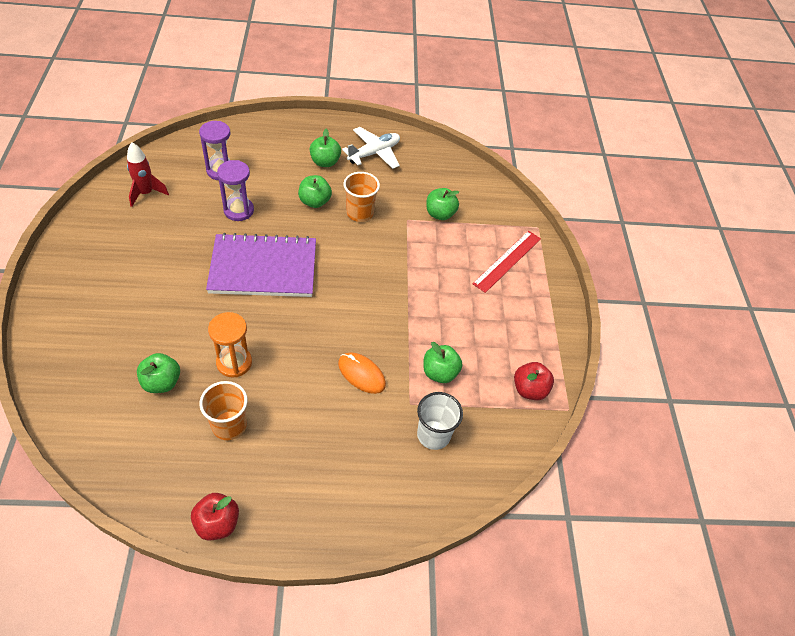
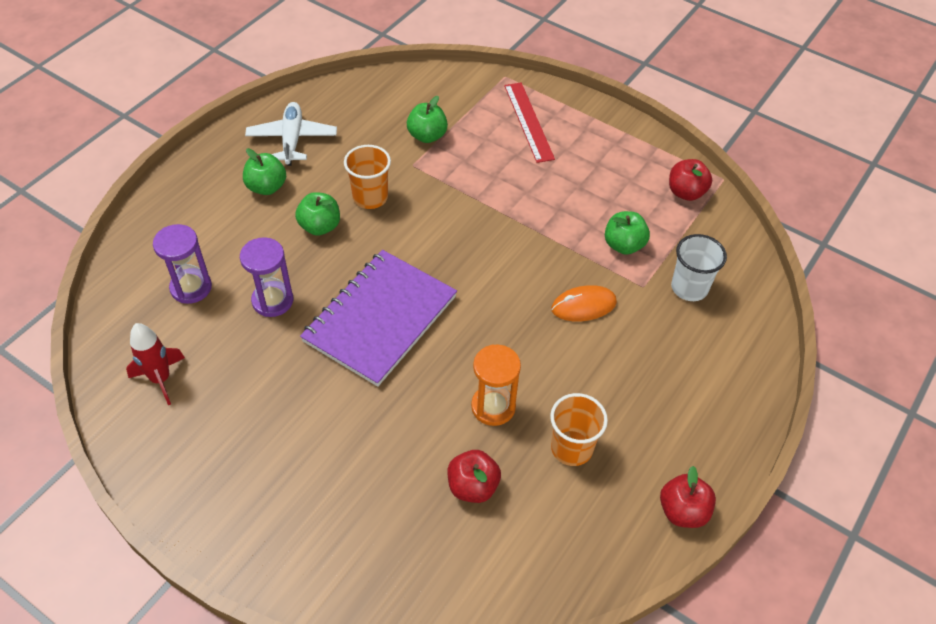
camera: 50 degrees left, 0 degrees up
green apple [137,353,180,393] -> red apple [447,450,501,503]

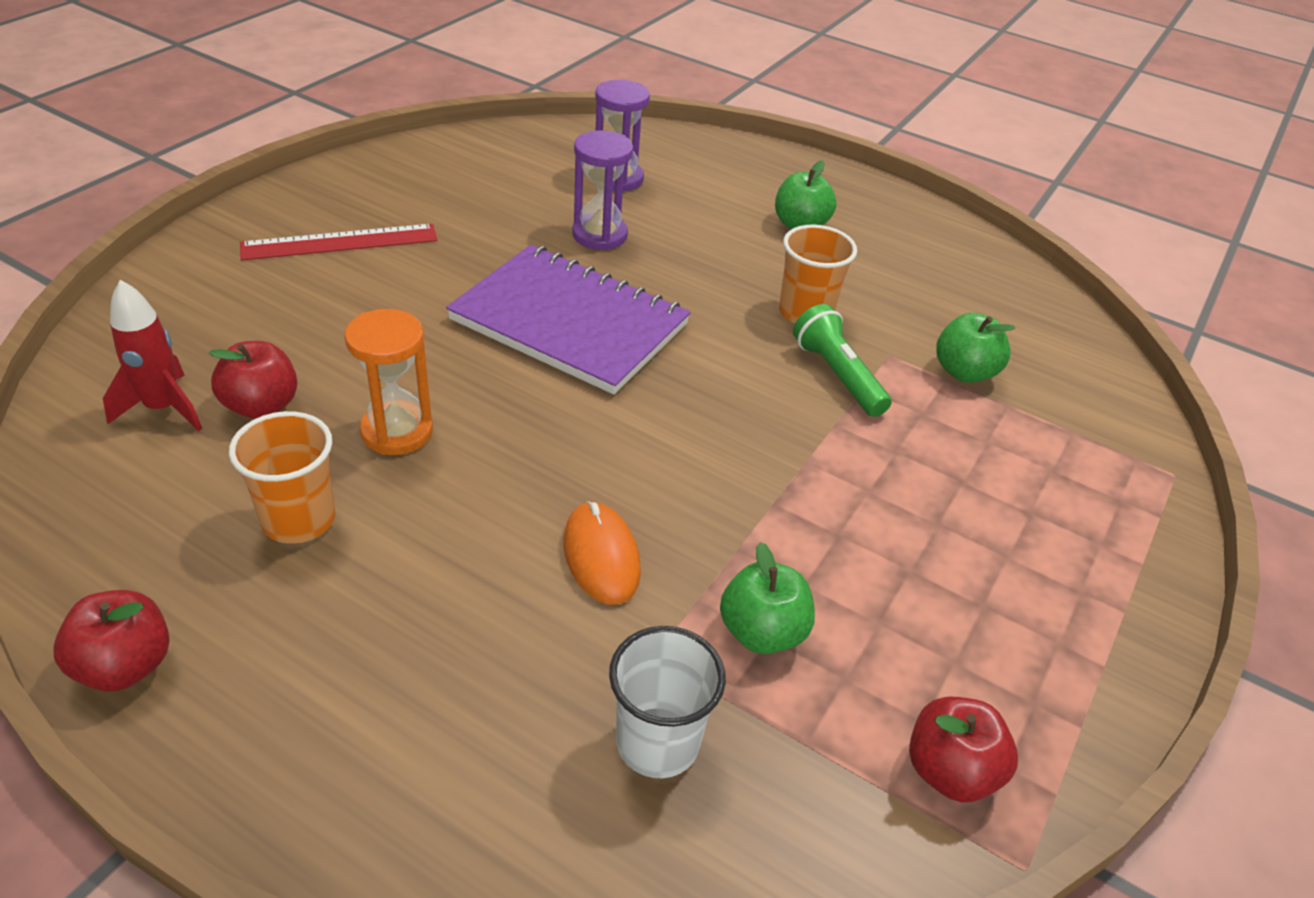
camera: 85 degrees right, 10 degrees down
red rocket [126,323,185,405] -> red rocket moved to [103,280,202,431]
white plane [245,102,337,166] -> none
green apple [295,192,340,236] -> none
red ruler [504,83,555,163] -> red ruler moved to [240,224,438,260]
none -> green flashlight [793,304,892,417]

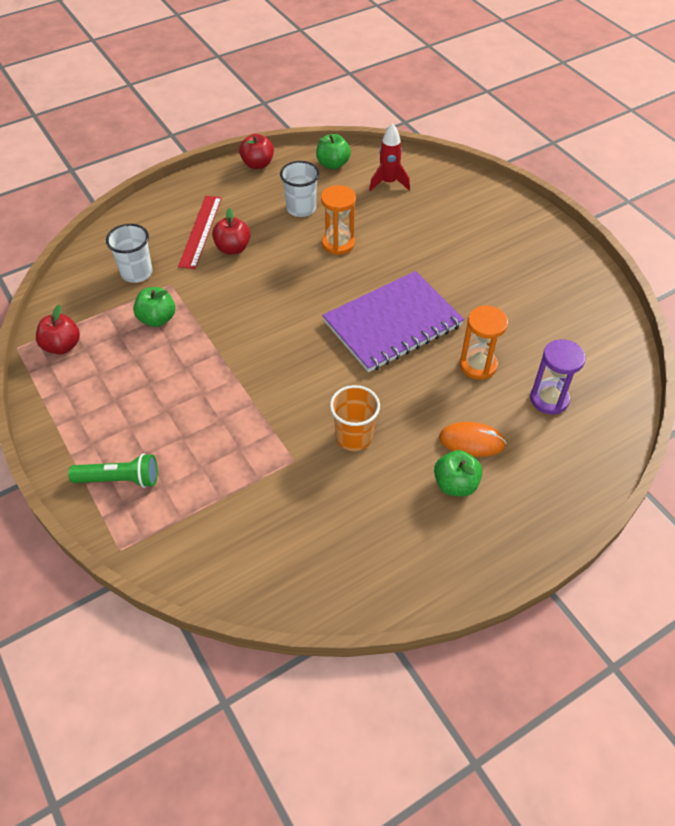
camera: 120 degrees right, 10 degrees up
red apple [209,341,297,419] -> red apple moved to [212,208,251,254]
orange cup [229,411,336,544] -> white cup [280,161,320,217]
red ruler [240,224,438,260] -> red ruler moved to [178,196,222,269]
orange mouse [564,501,641,605] -> orange mouse moved to [439,422,506,457]
purple hourglass [572,131,633,250] -> orange hourglass [460,306,508,380]
green flashlight [793,304,892,417] -> green flashlight moved to [68,454,158,488]
green apple [936,313,1015,383] -> green apple moved to [316,134,351,169]

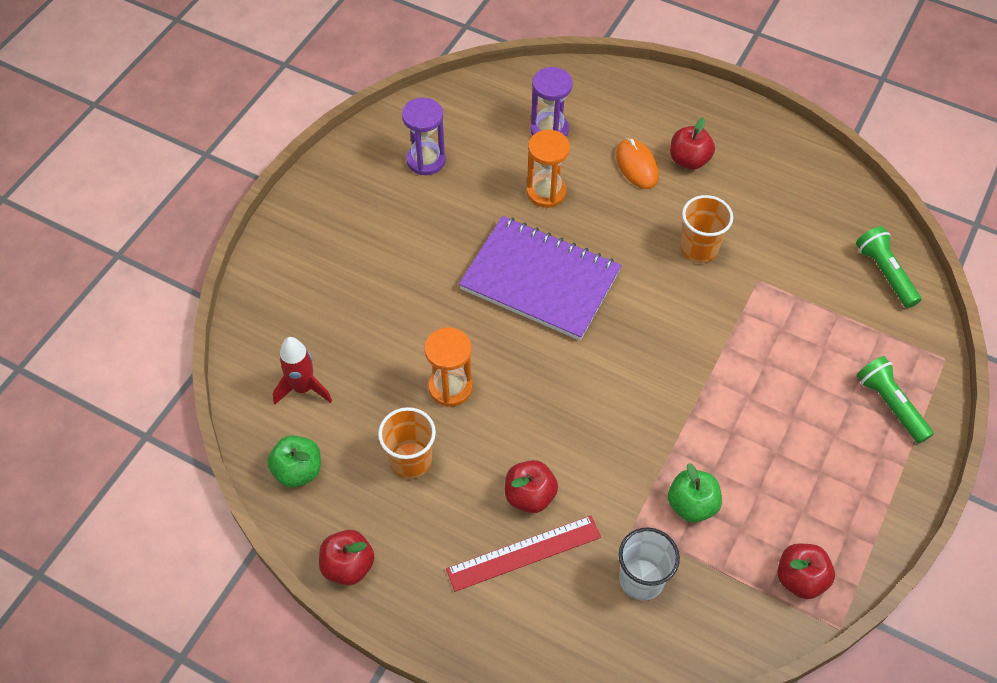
camera: 120 degrees left, 5 degrees up
white cup [280,161,320,217] -> orange cup [378,407,436,479]
green apple [434,450,482,496] -> red apple [670,118,715,170]
none -> purple hourglass [402,98,446,175]
none -> green flashlight [856,226,921,308]

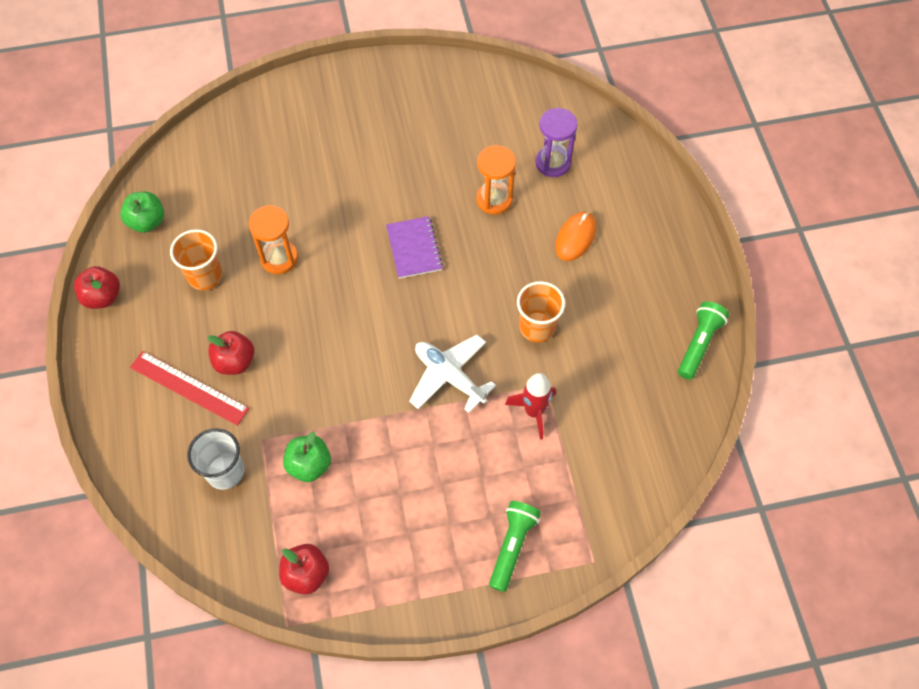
camera: 50 degrees right, 5 degrees up
red rocket [273,337,332,404] -> red rocket moved to [505,373,556,440]
purple hourglass [402,98,446,175] -> none
purple notebook [459,216,622,341] -> purple notebook [386,216,443,279], size x0.52
red apple [670,118,715,170] -> none
green flashlight [856,226,921,308] -> green flashlight moved to [678,301,729,380]
none -> white plane [409,335,496,413]

